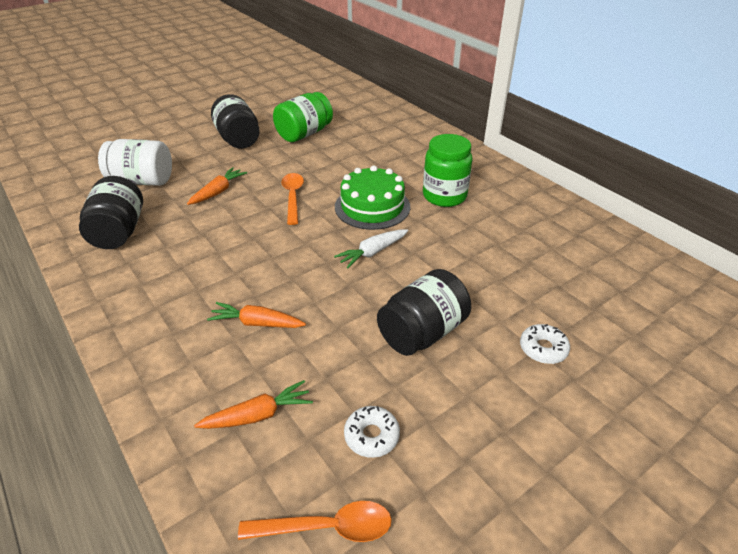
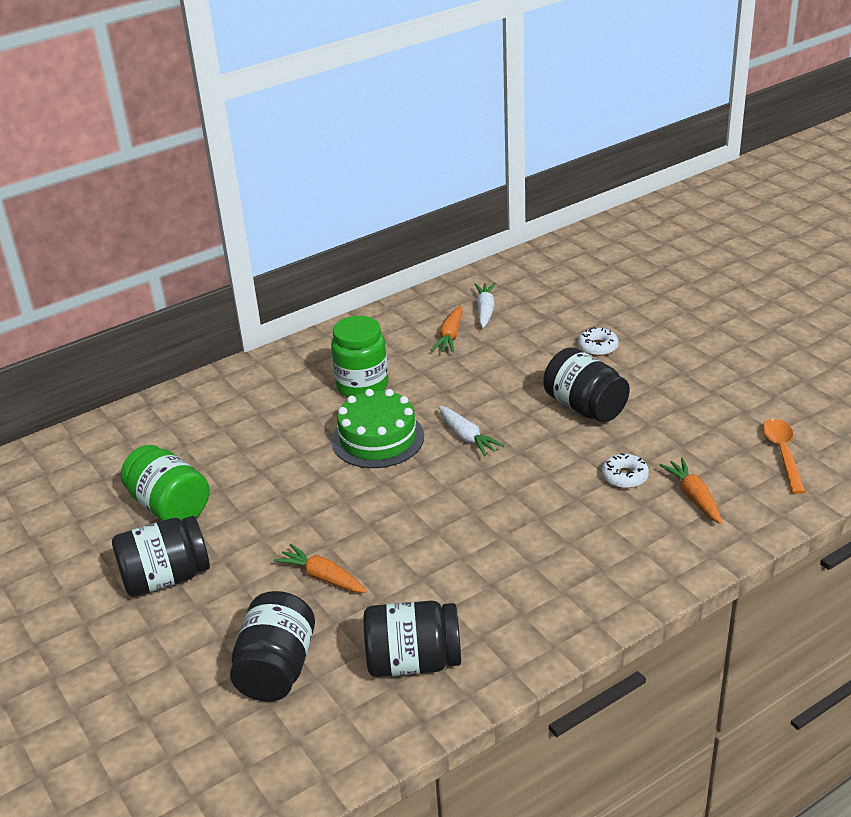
camera: 85 degrees left, 5 degrees down
white jar [98,139,172,186] -> black jar [230,591,315,702]
orange carrot [207,302,306,328] -> orange carrot moved to [432,305,463,353]
orange spoon [281,173,304,225] -> none
white donut [344,406,400,458] -> white donut moved to [602,453,649,488]
none -> white carrot [474,283,496,328]

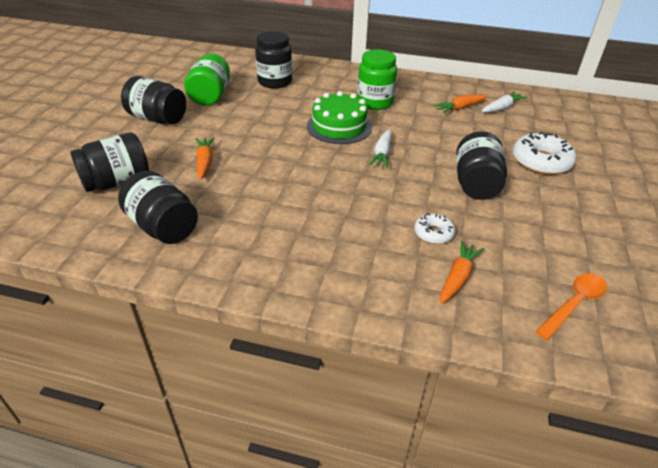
camera: 45 degrees right, 5 degrees up
white donut [578,327,619,356] -> white donut [513,132,577,175], size x1.78
none -> black jar [255,31,292,89]

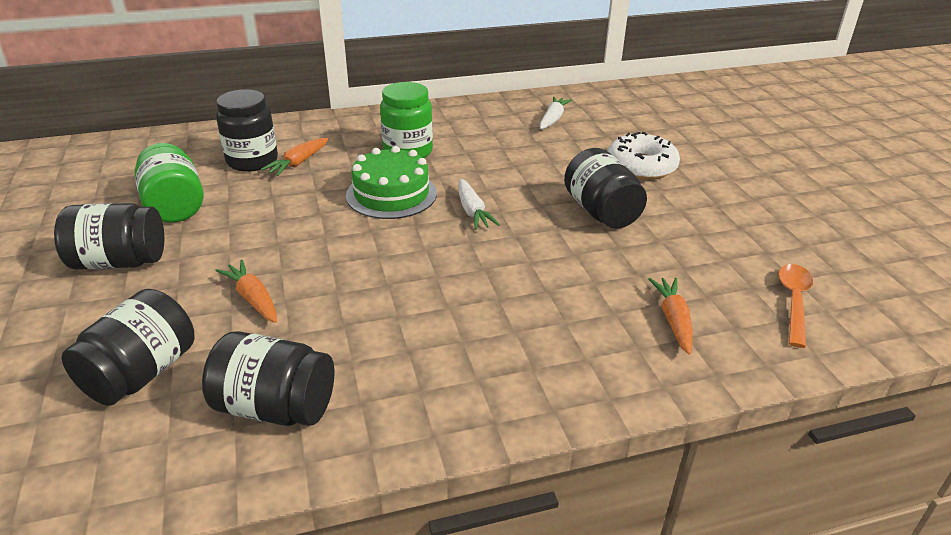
camera: 30 degrees left, 5 degrees down
white donut [414,213,455,244] -> none
orange carrot [434,95,488,113] -> orange carrot moved to [261,138,328,176]

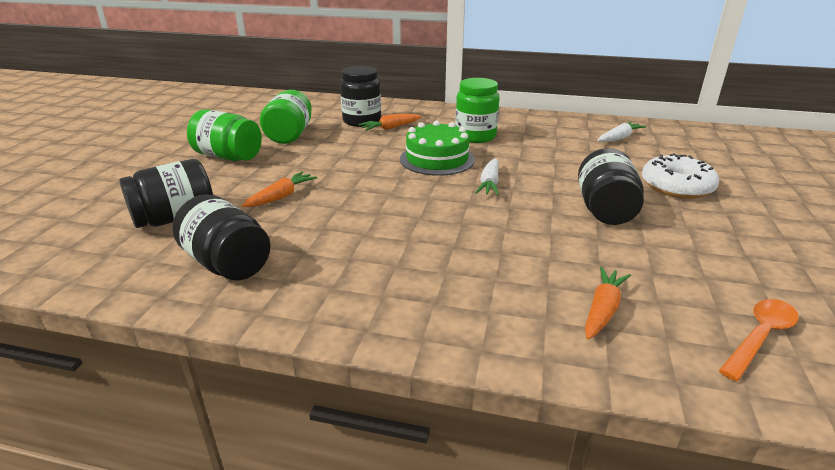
camera: 30 degrees right, 5 degrees down
black jar [54,203,164,270] -> green jar [187,109,262,161]
orange carrot [215,260,277,323] -> orange carrot turned 45 degrees clockwise [241,171,317,207]

